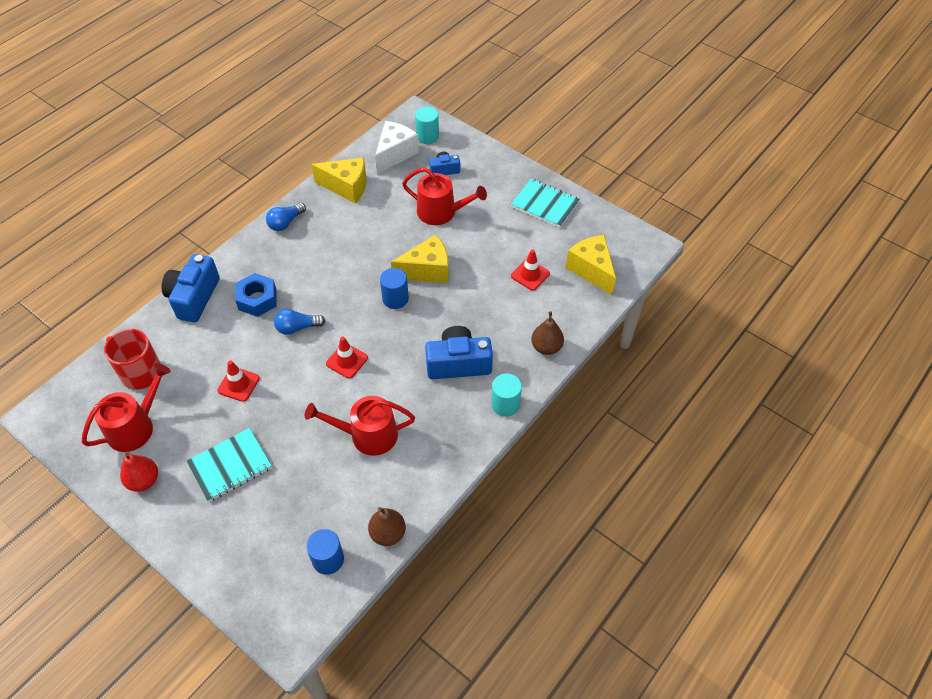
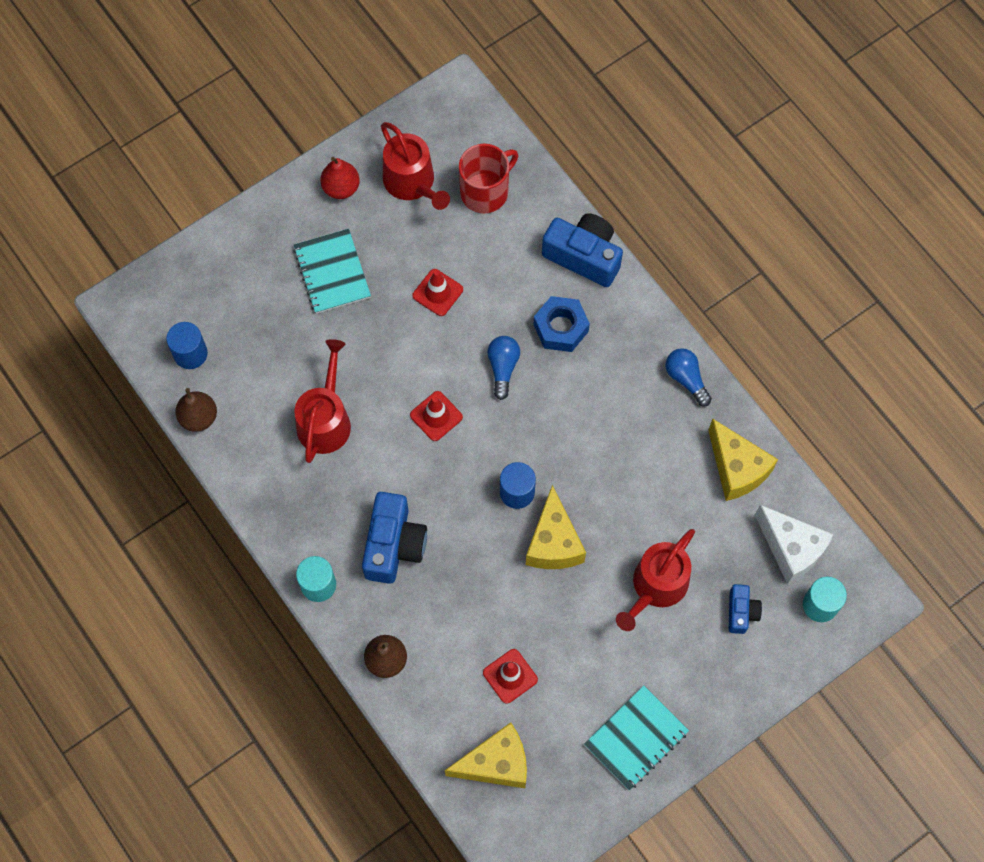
camera: 105 degrees right, 15 degrees up
yellow cheese [311,158,367,204] -> yellow cheese turned 60 degrees counterclockwise [708,418,778,501]

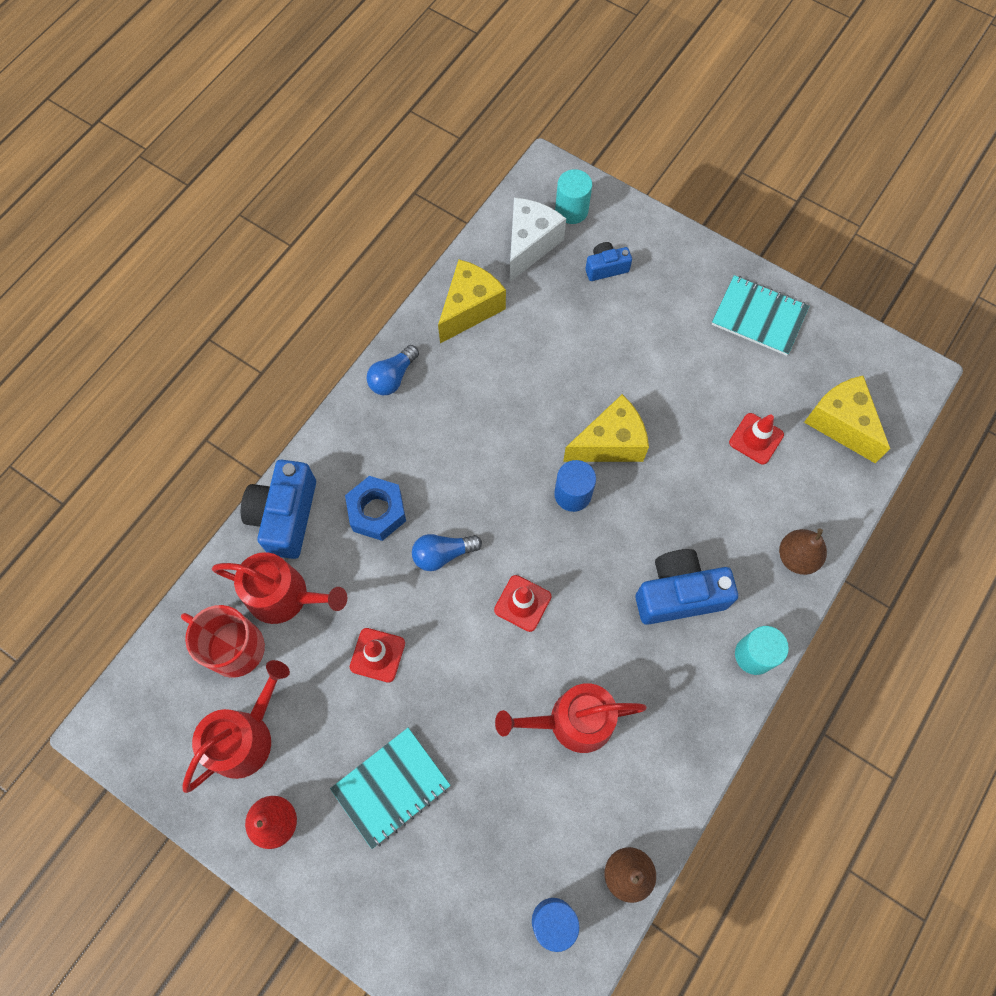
camera: 110 degrees left, 0 degrees up
red watering can [616,529,695,631] -> red watering can moved to [212,552,347,624]

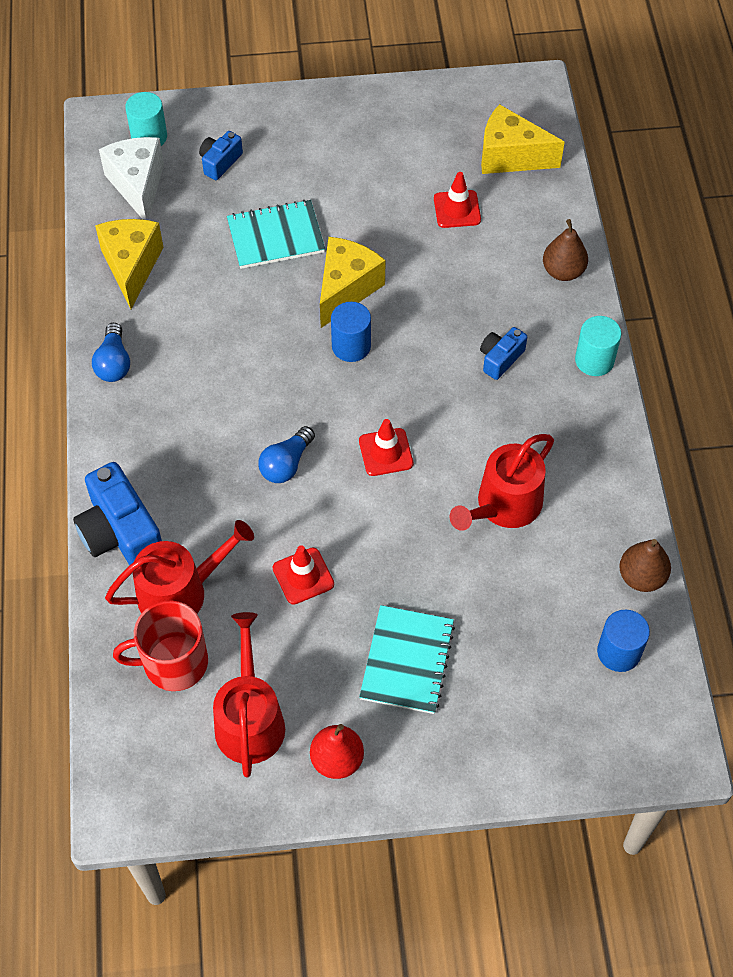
camera: 40 degrees left, 10 degrees down
blue nut [345,476,406,541] -> none
blue camera [635,549,738,625] -> blue camera [480,327,527,380], size x0.54
turquoise notebook [712,275,809,356] -> turquoise notebook moved to [227,199,325,269]

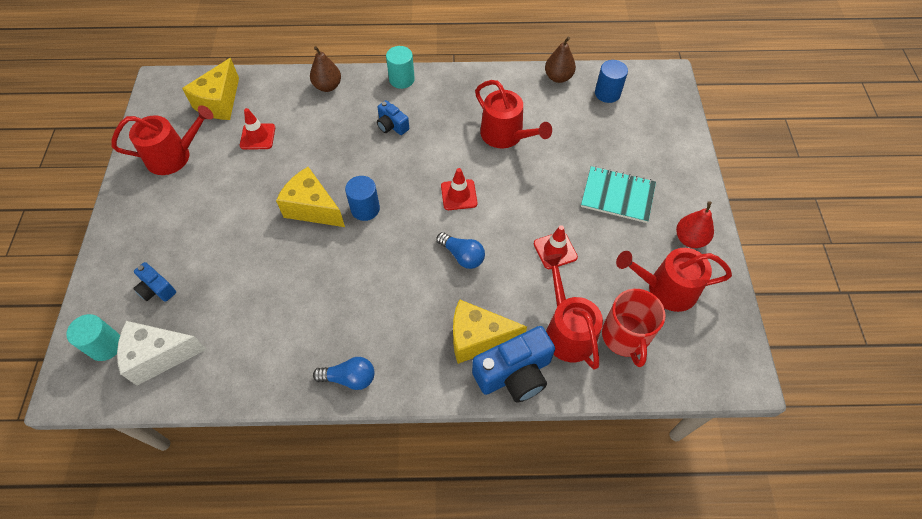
camera: 85 degrees left, 0 degrees up
yellow cheese [95,219,164,309] -> yellow cheese moved to [453,299,527,364]
turquoise notebook [227,199,325,269] -> none
none -> red watering can [112,105,213,175]

